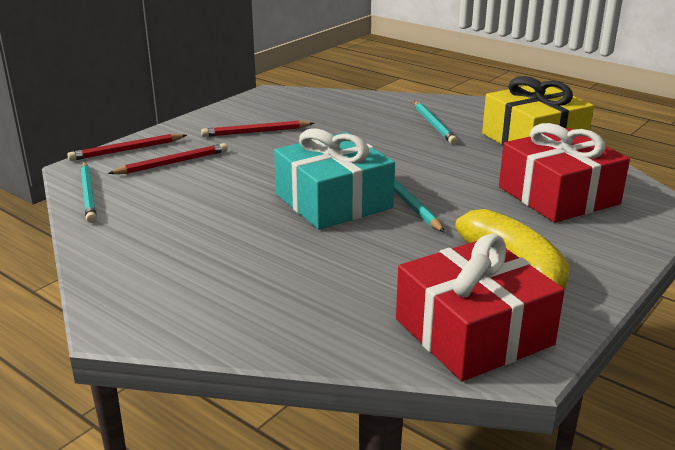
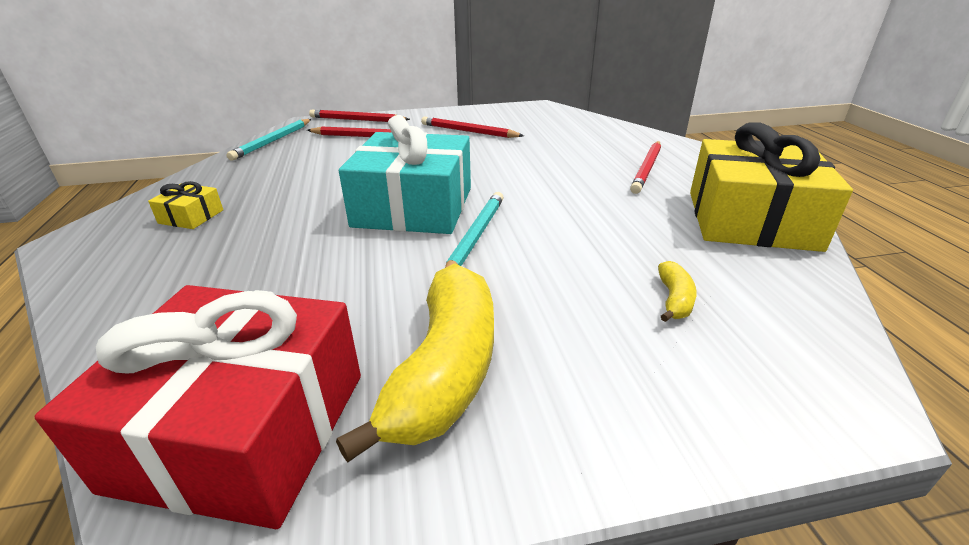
camera: 40 degrees right, 5 degrees up
turquoise pencil [414,101,457,144] -> red pencil [630,141,661,194]
red gift [499,123,630,223] -> yellow banana [658,261,697,322]
none -> yellow gift [148,181,223,229]

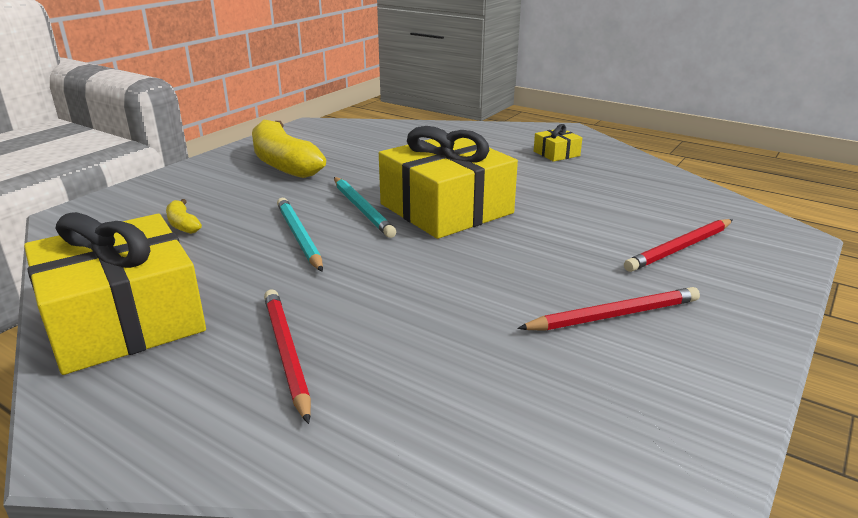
camera: 135 degrees right, 5 degrees down
red gift [34,285,361,529] -> none
turquoise pencil [226,119,311,161] -> turquoise pencil moved to [277,198,323,272]
red pencil [309,110,410,122] -> none
turquoise gift [339,115,471,234] -> yellow gift [379,126,518,239]

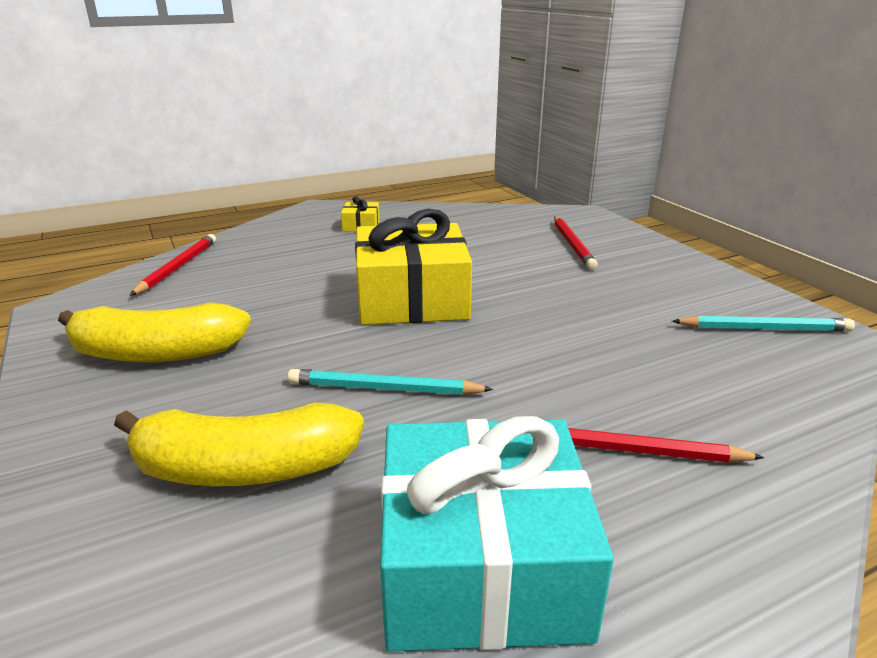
camera: 60 degrees left, 0 degrees up
yellow gift [24,212,206,375] -> turquoise gift [380,416,614,652]
yellow banana [166,199,202,234] -> yellow banana [114,402,364,486], size x2.31
turquoise pencil [334,177,396,238] -> turquoise pencil moved to [672,315,855,332]
red pencil [517,287,700,331] -> red pencil moved to [130,234,216,296]

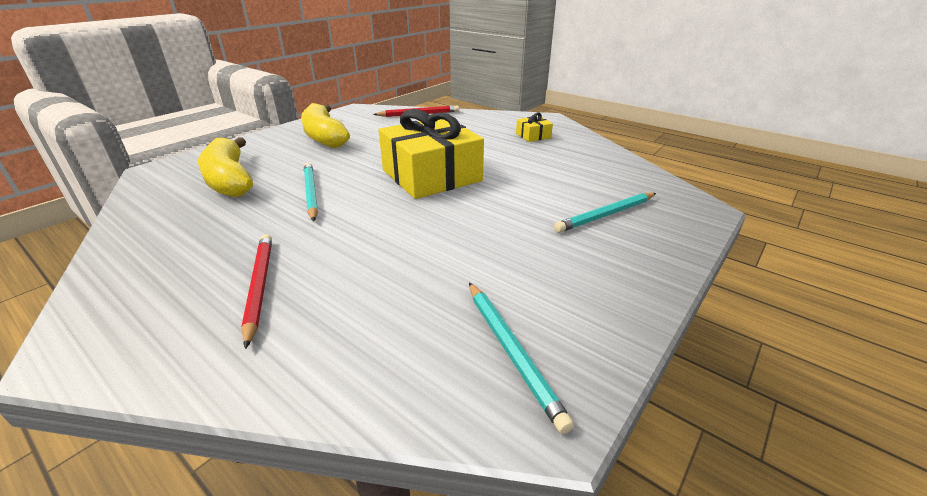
camera: 65 degrees right, 5 degrees up
turquoise gift [380,416,614,652] -> none
red pencil [554,216,598,270] -> turquoise pencil [554,193,656,233]

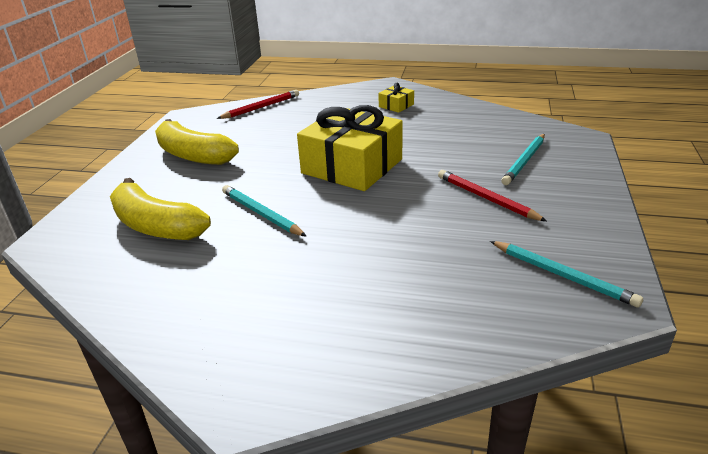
camera: 25 degrees left, 0 degrees up
red pencil [241,234,272,349] -> red pencil moved to [438,170,547,221]

